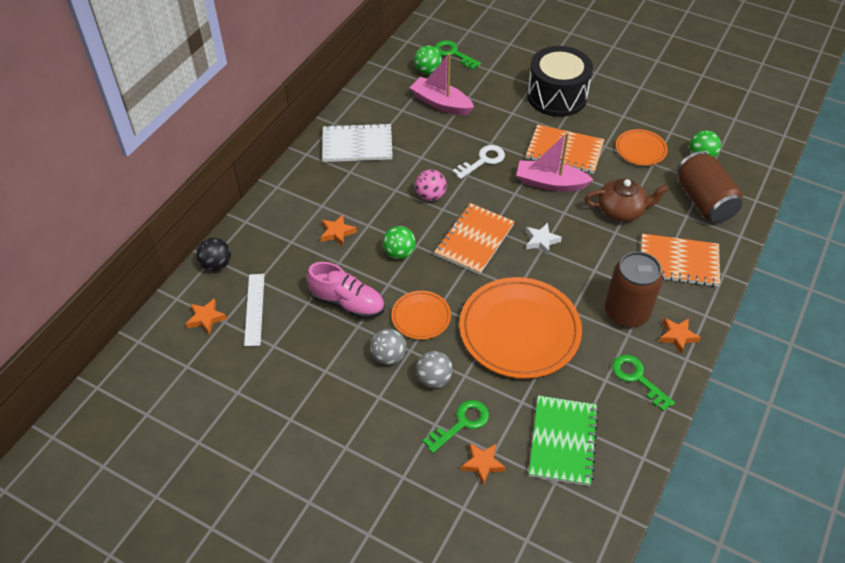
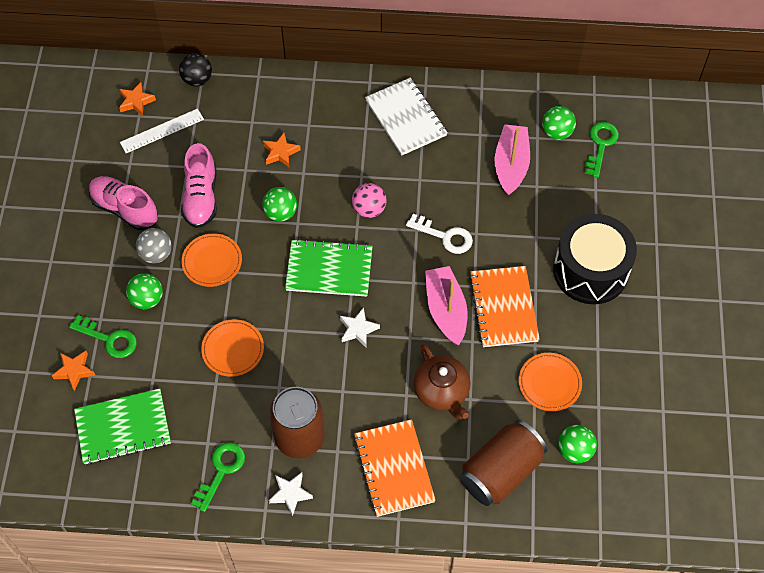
camera: 65 degrees right, 10 degrees up
grey ball [416,351,453,388] -> green ball [126,273,163,309]
orange notebook [434,203,515,275] -> green notebook [285,239,373,297]
orange plate [460,277,582,379] -> orange plate [201,319,264,377], size x0.50
orange star [659,318,701,354] -> white star [269,472,313,516]
none -> pink shoe [89,176,158,230]

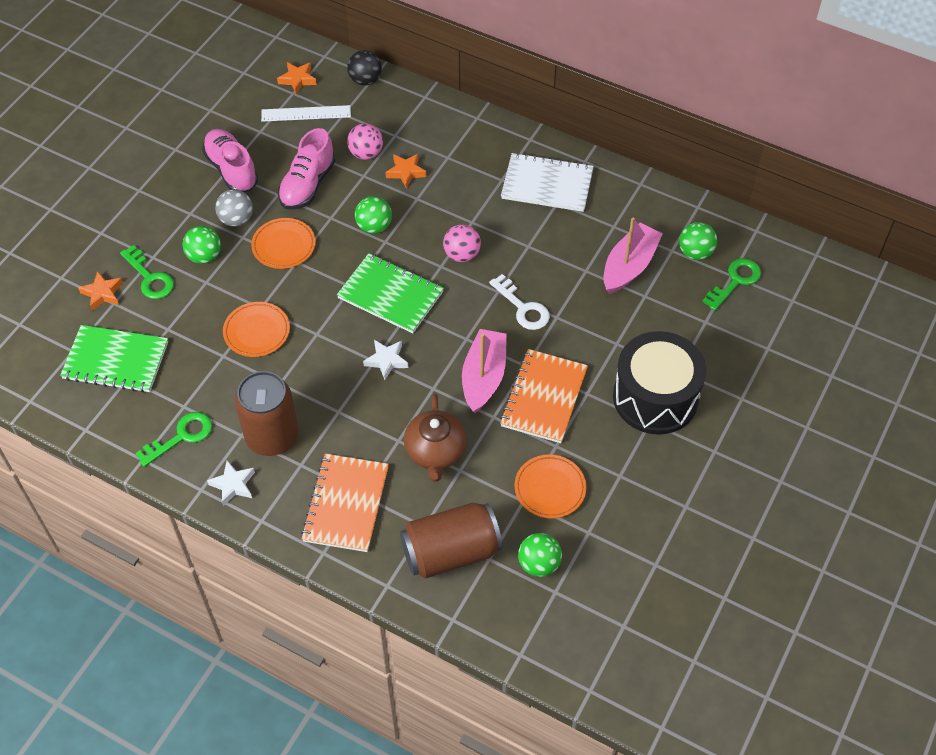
camera: 25 degrees right, 5 degrees down
white notebook [365,78,448,156] -> white notebook turned 75 degrees counterclockwise [501,153,594,212]
none -> pink ball [347,123,383,160]

